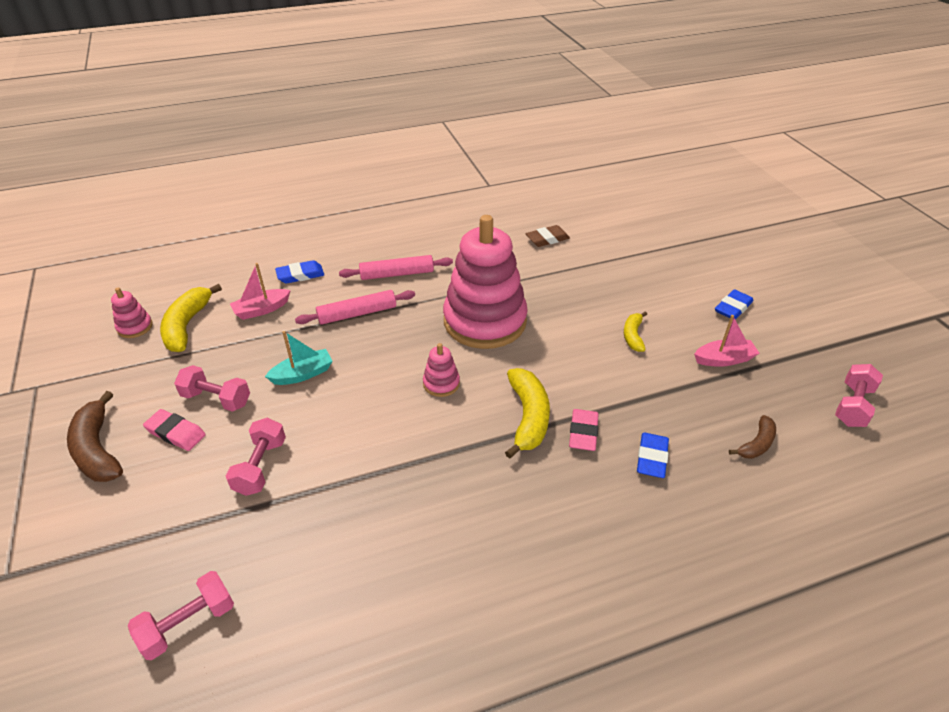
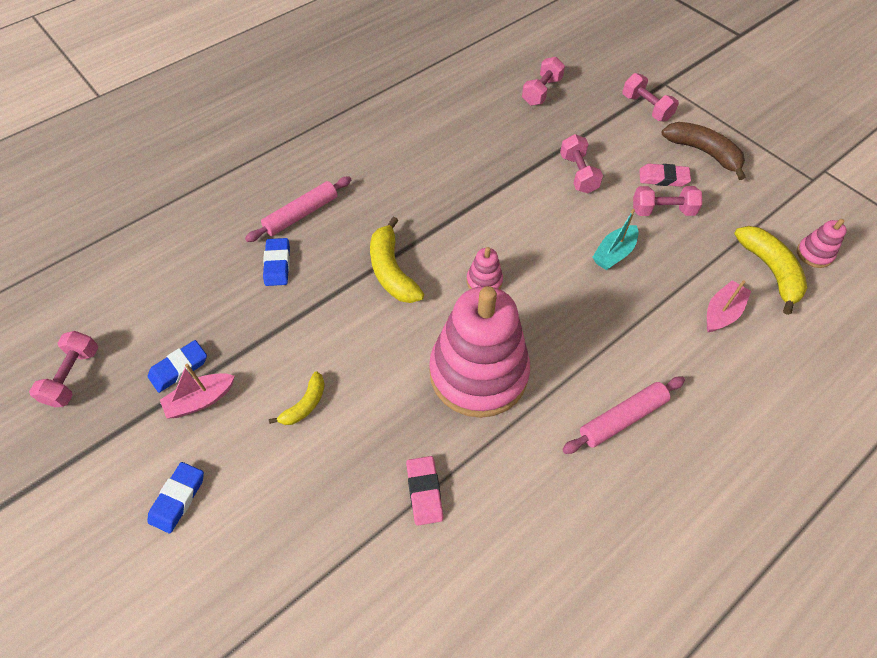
camera: 160 degrees right, 15 degrees up
blue eraser [275,260,324,284] -> blue eraser moved to [148,340,207,393]
pink rolling pin [295,290,415,325] -> pink rolling pin moved to [245,177,351,242]
brown eraser [526,225,570,247] -> none
pink eraser [569,409,599,451] -> pink eraser moved to [406,456,443,526]
yellow banana [624,311,647,352] -> yellow banana turned 45 degrees clockwise [269,371,325,425]
brown banana [729,415,776,459] -> none
none -> pink dumbbell [622,73,679,122]

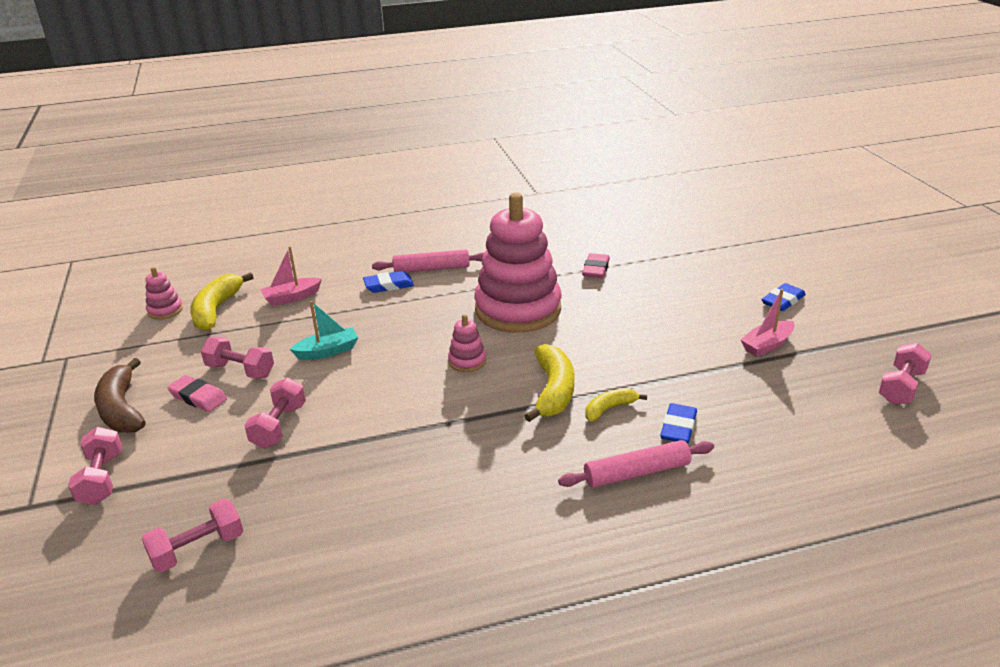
camera: 155 degrees left, 25 degrees down
blue eraser [148,340,207,393] -> blue eraser moved to [363,271,414,293]
pink boat [160,364,235,419] -> pink boat turned 150 degrees clockwise [741,289,795,357]
yellow banana [269,371,325,425] -> yellow banana moved to [585,388,647,422]

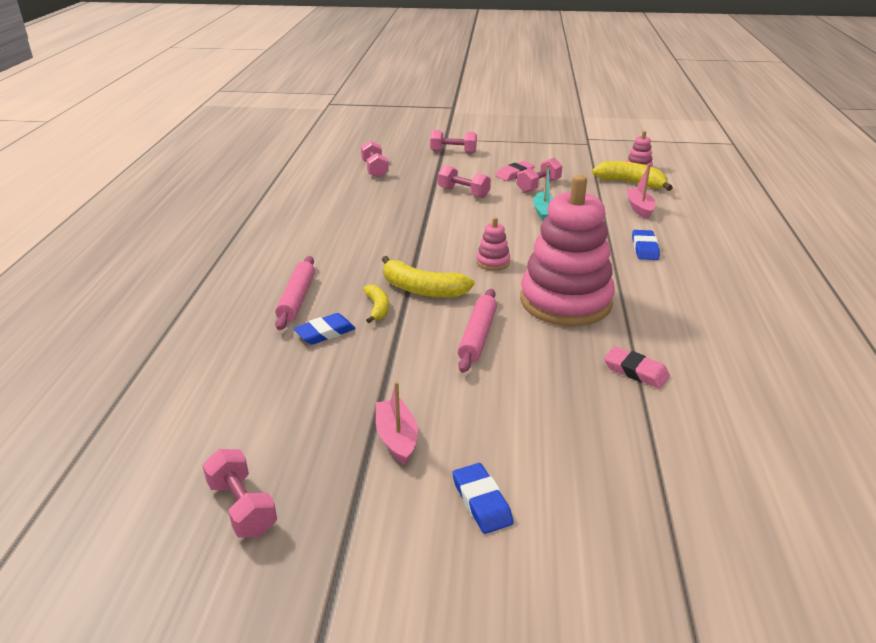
camera: 110 degrees right, 0 degrees up
brown banana [94,358,145,433] -> none
pink rolling pin [372,249,484,273] -> pink rolling pin moved to [458,289,497,373]
blue eraser [660,403,697,444] -> blue eraser turned 75 degrees counterclockwise [294,313,356,345]

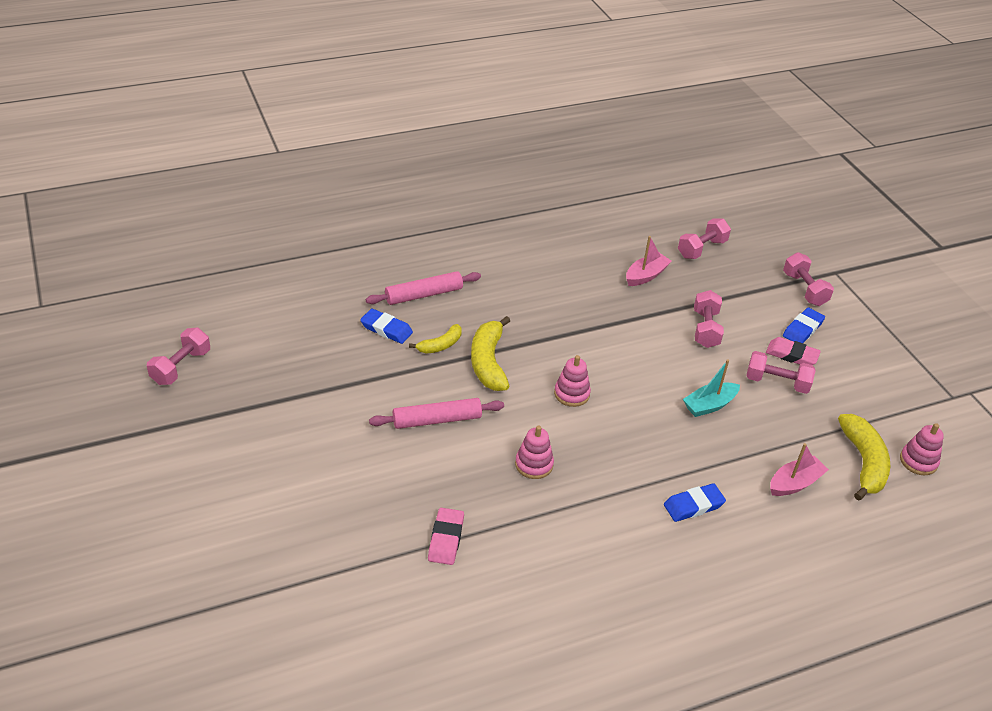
camera: 60 degrees right, 10 degrees up
pink boat [376,381,418,465] -> pink boat moved to [626,236,671,286]
blue eraser [452,463,514,534] -> blue eraser moved to [783,307,825,343]
pink stacking toy [520,175,615,326] -> pink stacking toy [515,426,554,479], size x0.40

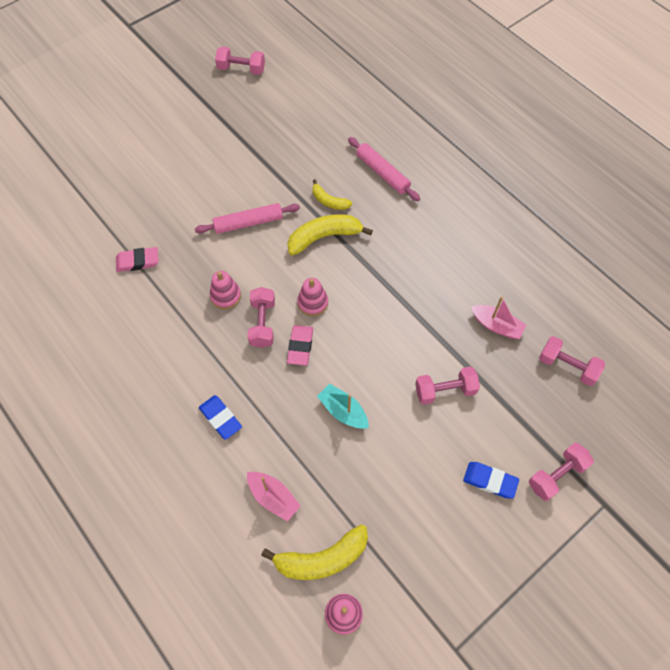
camera: 75 degrees right, 20 degrees up
blue eraser [360,308,413,344] -> none
pink rolling pin [369,398,504,429] -> pink rolling pin turned 75 degrees counterclockwise [195,203,300,234]
pink dumbbell [747,351,816,394] -> pink dumbbell moved to [248,287,275,348]
pink eraser [766,337,821,365] -> pink eraser moved to [287,325,313,365]

